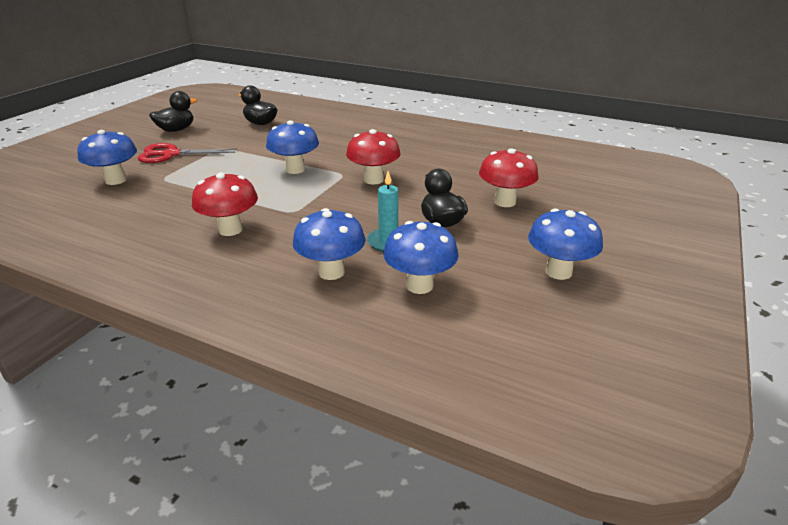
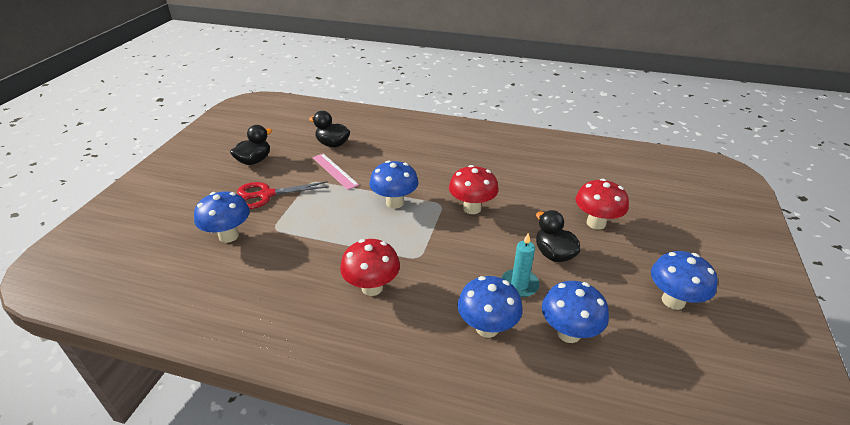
camera: 10 degrees left, 5 degrees up
none -> pink ruler [312,154,359,190]

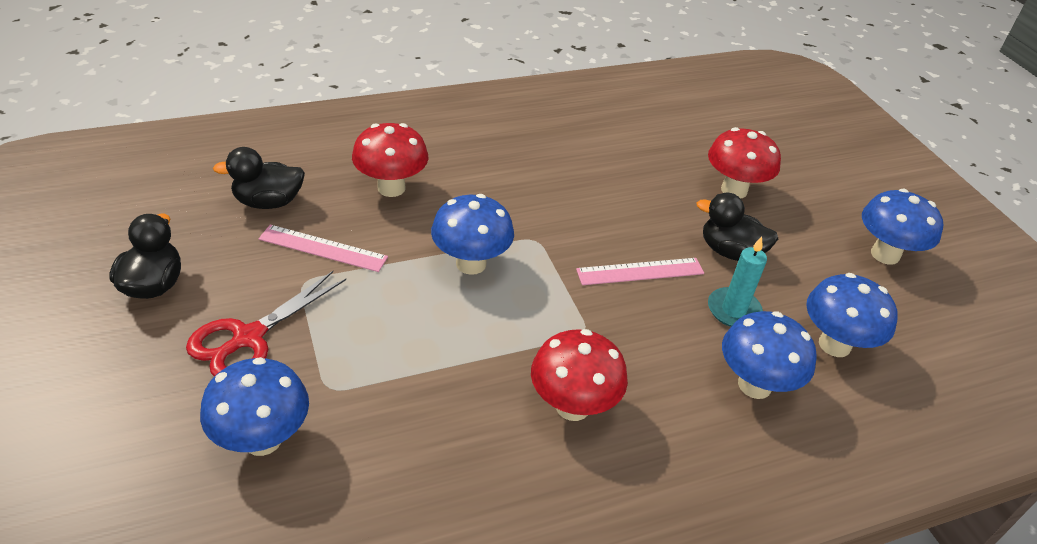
camera: 40 degrees left, 5 degrees up
red mushroom [449,165,499,214] -> red mushroom moved to [352,123,428,197]
none -> pink ruler [576,258,704,285]

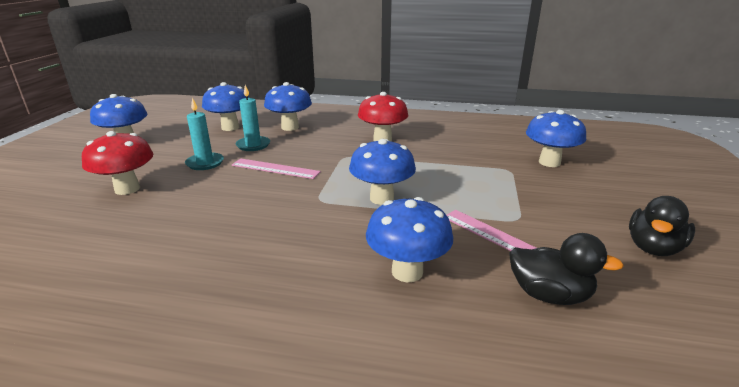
camera: 145 degrees left, 15 degrees down
red scissors [186,271,346,377] -> none
red mushroom [352,123,428,197] -> blue mushroom [366,197,453,282]
black duck [697,193,778,261] -> turquoise candle [185,98,224,170]

